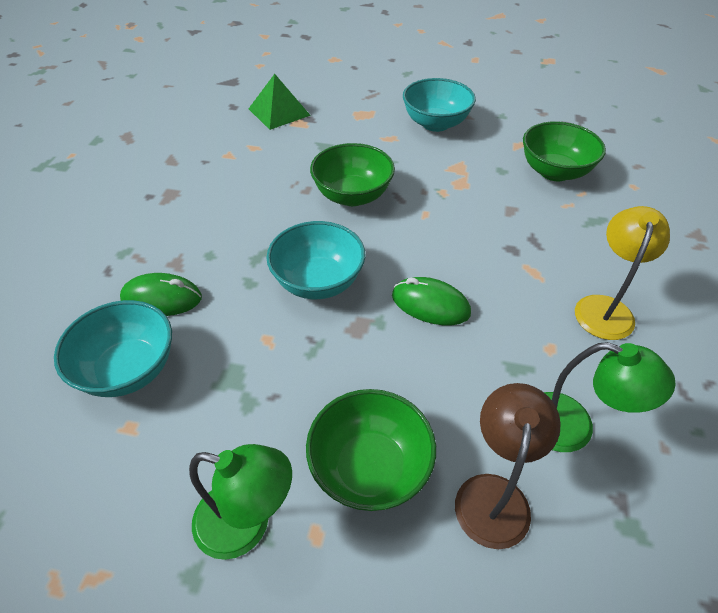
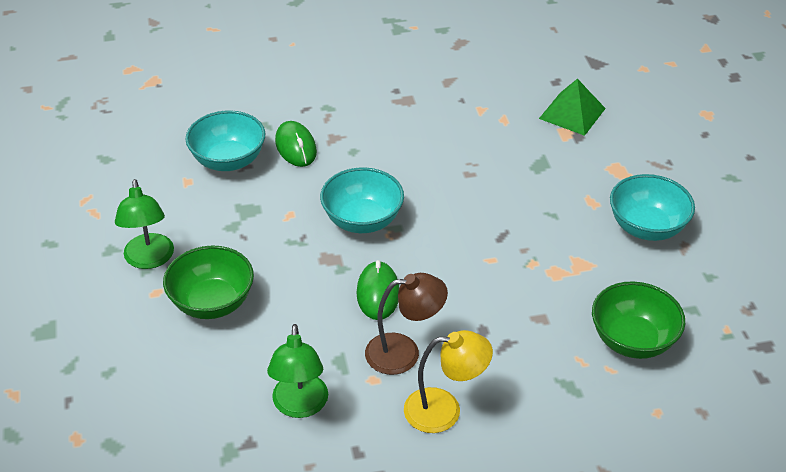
camera: 65 degrees right, 5 degrees down
green bowl [310,143,395,206] -> none
brown lamp [455,383,561,549] -> brown lamp moved to [365,273,448,375]

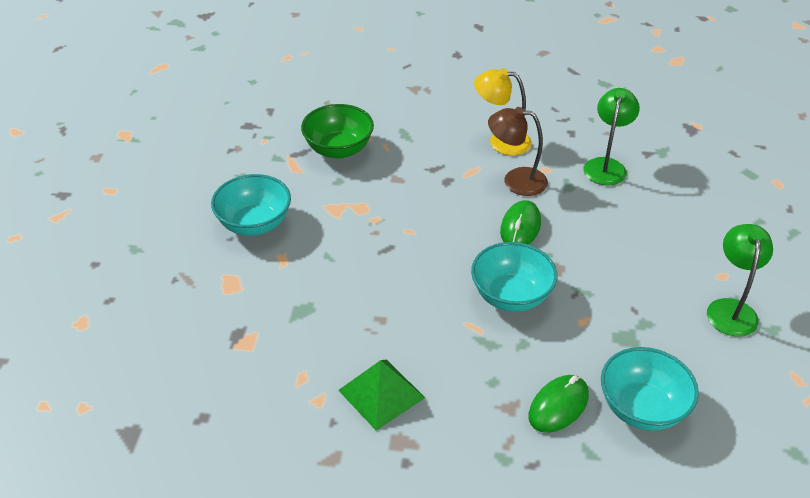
camera: 160 degrees left, 0 degrees up
green bowl [163,246,254,319] -> none
green mouse [275,121,317,167] -> green mouse turned 45 degrees clockwise [529,375,589,433]
green pyramid [539,79,606,136] -> green pyramid moved to [338,360,425,431]

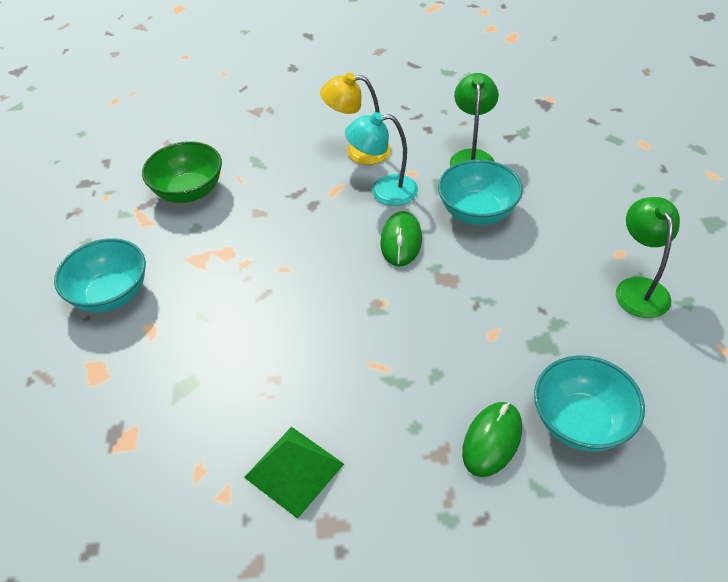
camera: 10 degrees left, 5 degrees up
turquoise bowl [471,242,557,312] -> turquoise bowl moved to [438,160,523,225]
brown lamp [488,107,548,196] -> turquoise lamp [345,112,418,206]

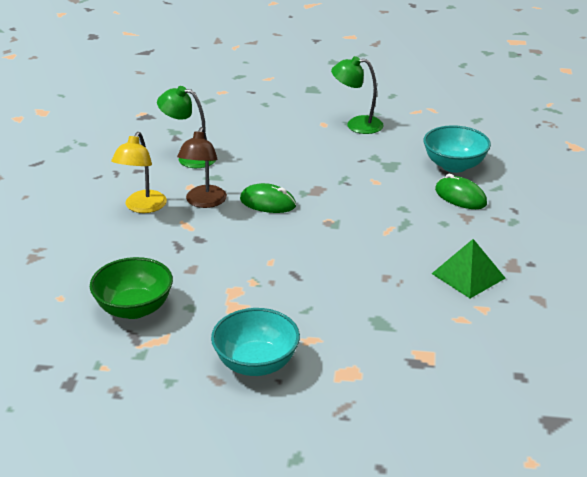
camera: 80 degrees left, 15 degrees down
turquoise lamp [345,112,418,206] -> brown lamp [177,127,227,208]
turquoise bowl [438,160,523,225] -> none

